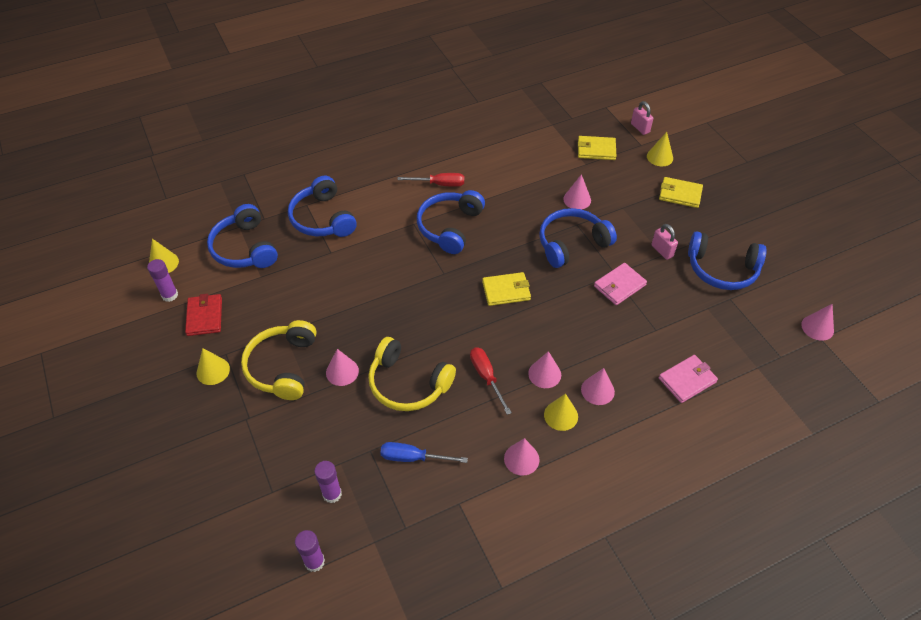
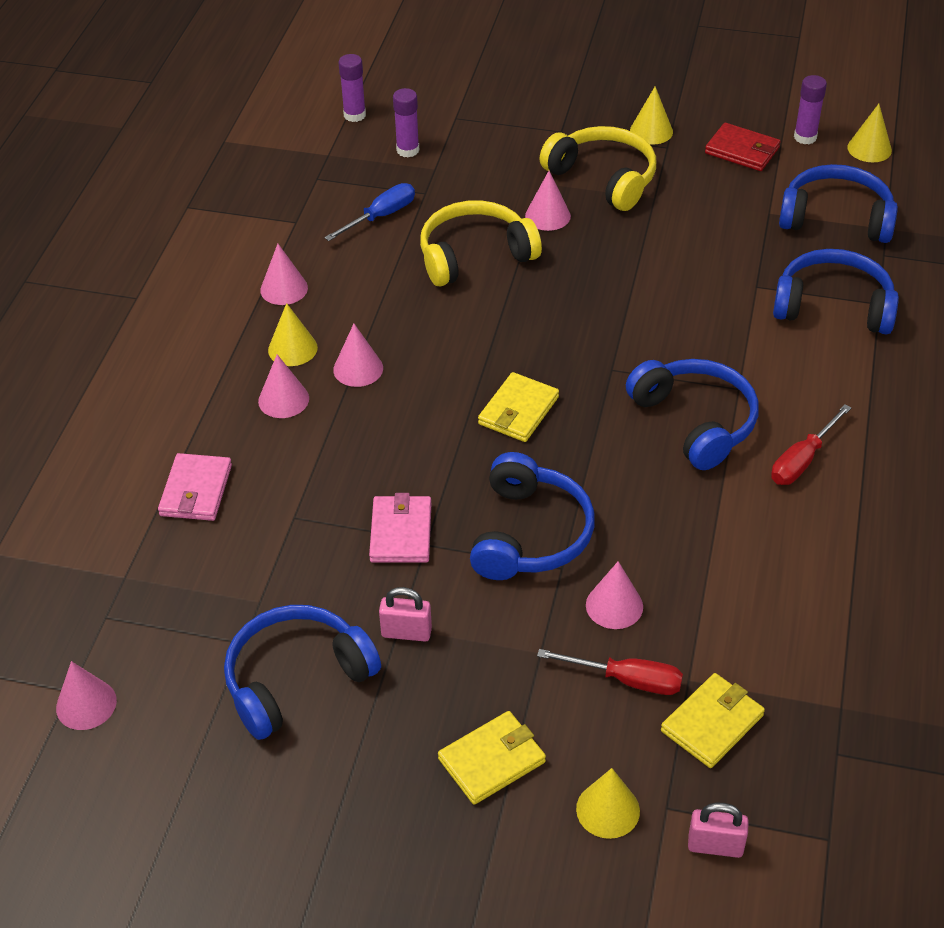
camera: 130 degrees right, 5 degrees down
red screwdriver [470,347,512,415] -> red screwdriver moved to [537,649,683,695]

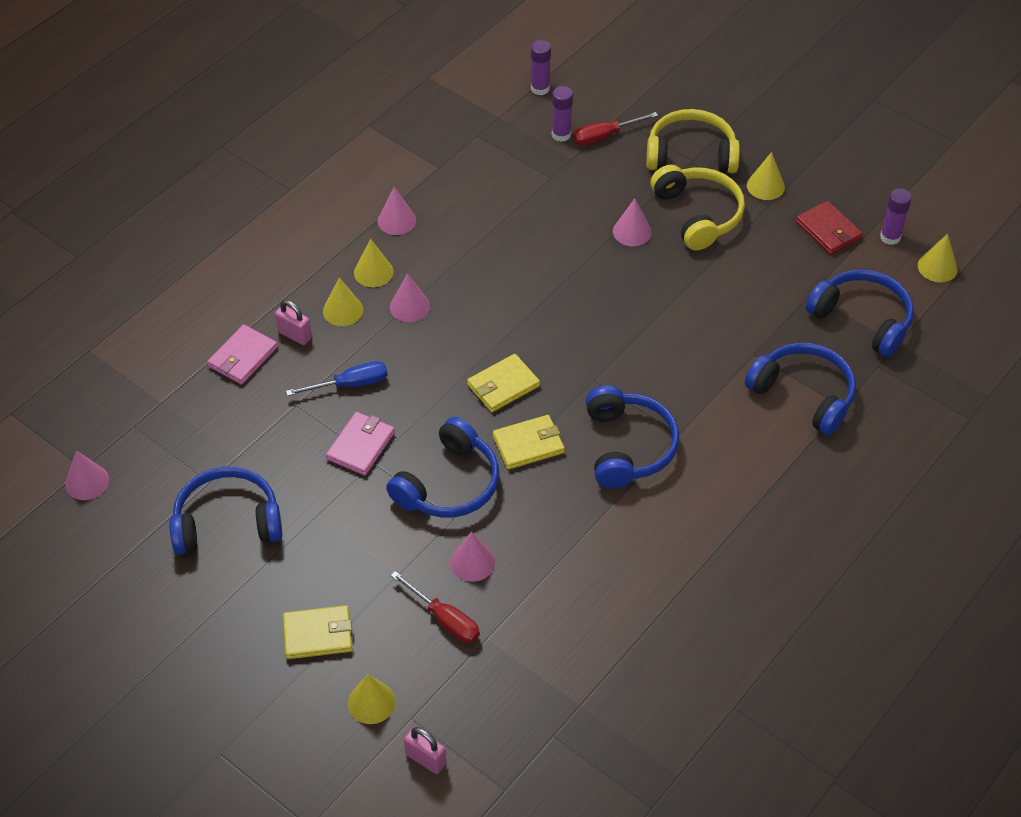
camera: 25 degrees right, 5 degrees up
pink cone [258,354,309,418] -> yellow cone [323,277,363,326]
blue screwdriver [324,183,415,241] -> blue screwdriver moved to [286,361,388,396]
pink padlock [379,587,432,641] -> pink padlock moved to [275,300,312,345]
yellow headphones [420,200,542,287] -> yellow headphones moved to [646,109,740,173]
yellow wallet [661,673,765,768] -> yellow wallet moved to [493,415,565,470]
red screwdriver [771,404,851,485] -> red screwdriver moved to [573,112,658,146]

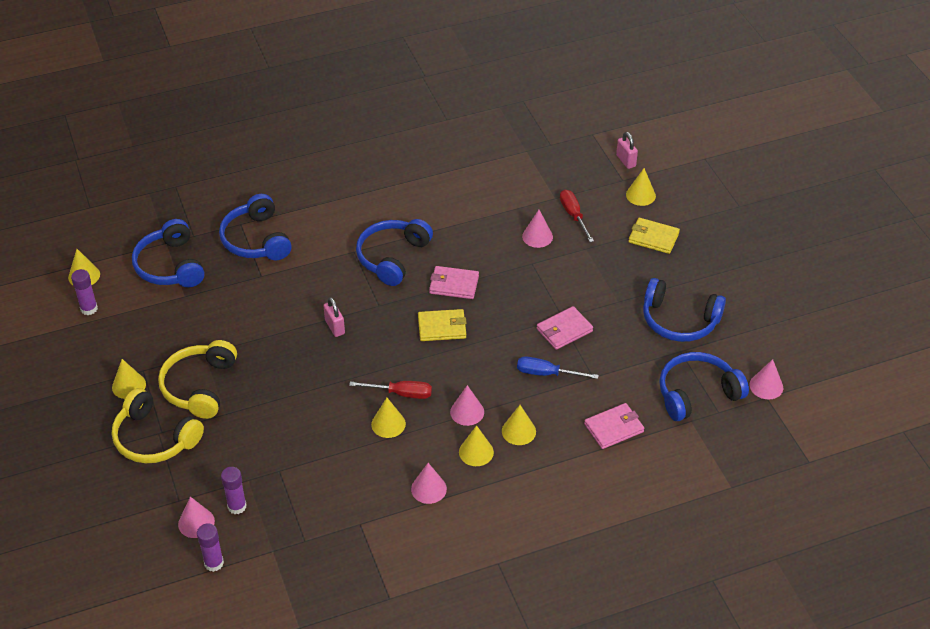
camera: 150 degrees left, 5 degrees down
pink padlock [275,300,312,345] -> pink padlock moved to [323,297,345,337]
blue headphones [386,417,499,518] -> blue headphones moved to [659,352,749,421]
yellow wallet [493,415,565,470] -> pink wallet [429,266,479,299]
red screwdriver [573,112,658,146] -> red screwdriver moved to [349,381,432,399]
pink cone [613,198,652,246] -> pink cone moved to [178,497,215,538]
red wallet [796,201,863,255] -> none
none -> yellow cone [371,398,406,438]

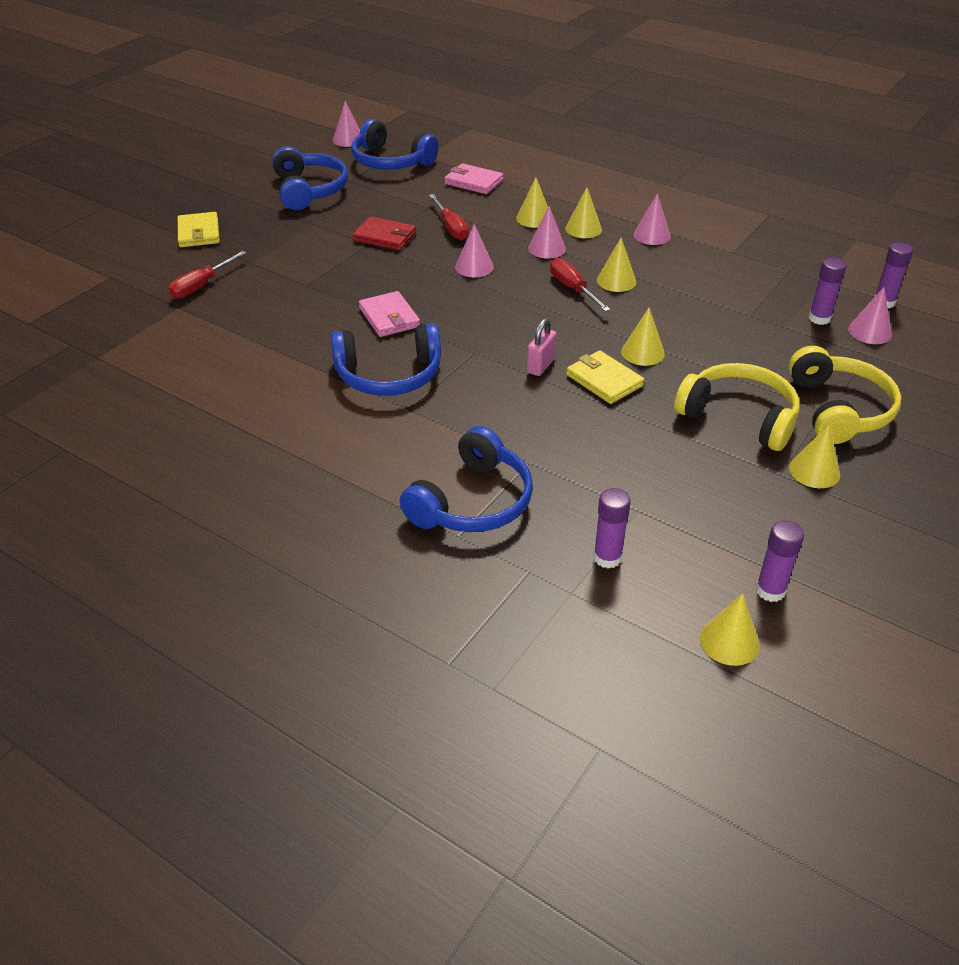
camera: 125 degrees left, 5 degrees down
blue headphones [132,219,205,287] -> purple glue stick [593,488,631,569]
yellow headphones [158,340,237,419] -> yellow headphones turned 120 degrees counterclockwise [674,363,800,451]
yellow wallet [418,309,467,341] -> yellow wallet moved to [566,350,644,404]
blue screwdriver [517,356,599,379] -> red screwdriver [429,194,469,240]
pink cone [522,210,553,248] -> pink cone moved to [455,224,494,277]
pink wallet [537,306,593,350] -> red wallet [352,217,416,251]
pink padlock [616,132,638,169] -> none
yellow cone [626,168,656,206] -> yellow cone moved to [621,308,665,366]

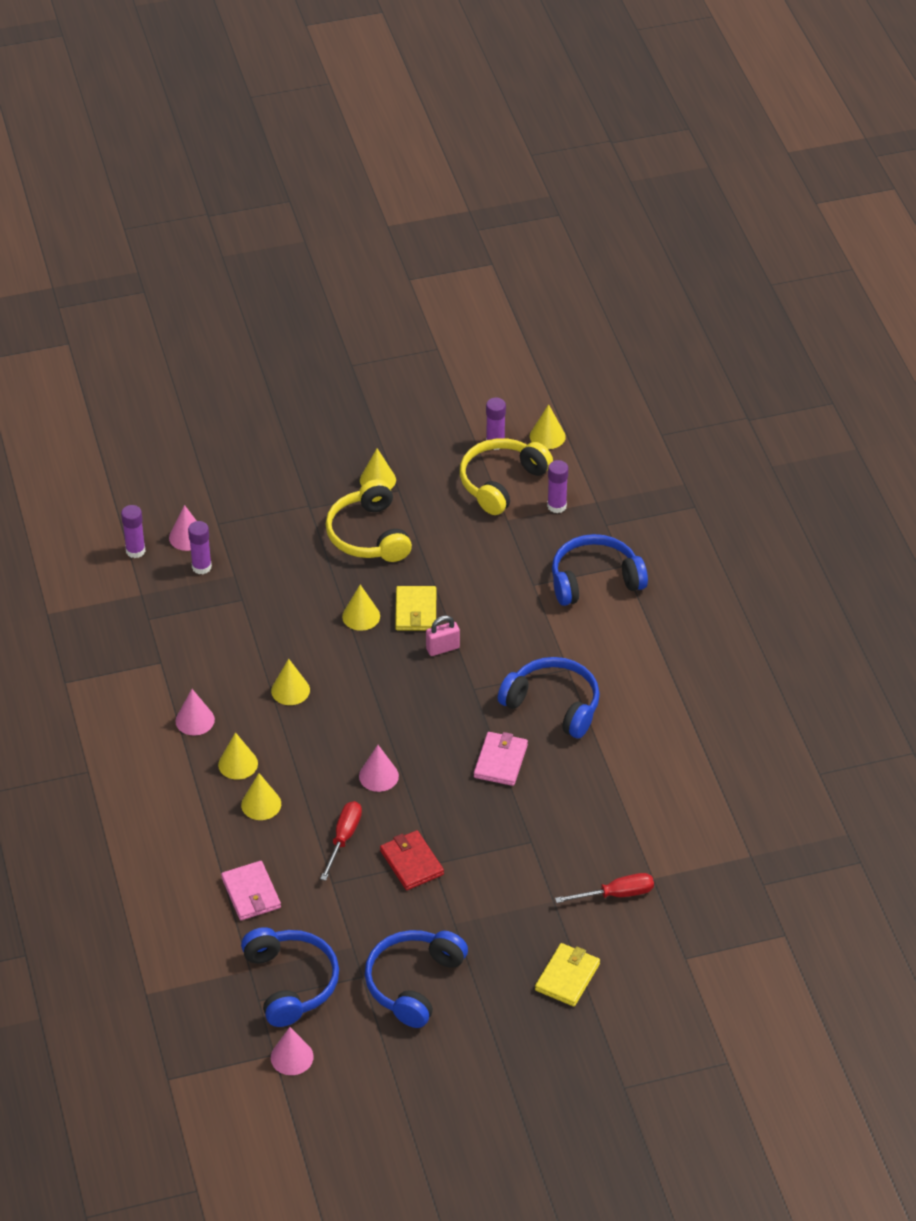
camera: 140 degrees left, 5 degrees up
pink cone [528,206,566,259] -> none
red screwdriver [550,258,611,312] -> none
yellow headphones [789,346,902,444] -> yellow headphones moved to [460,438,553,515]

